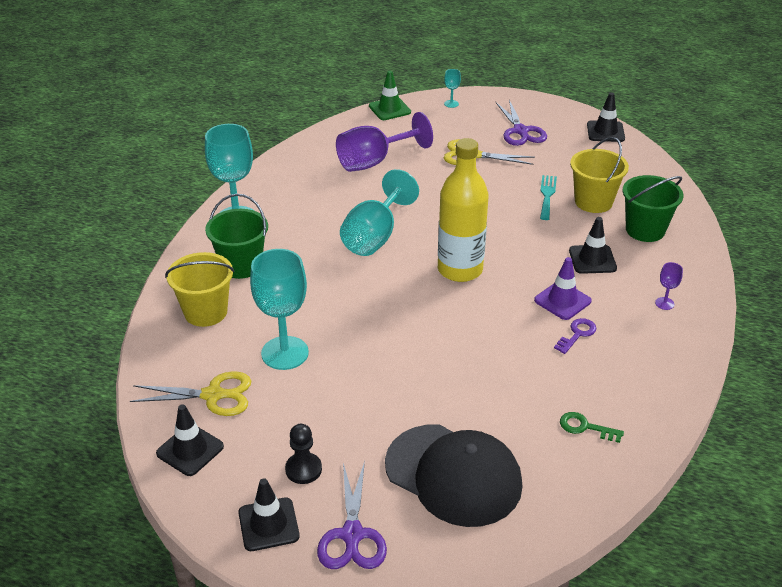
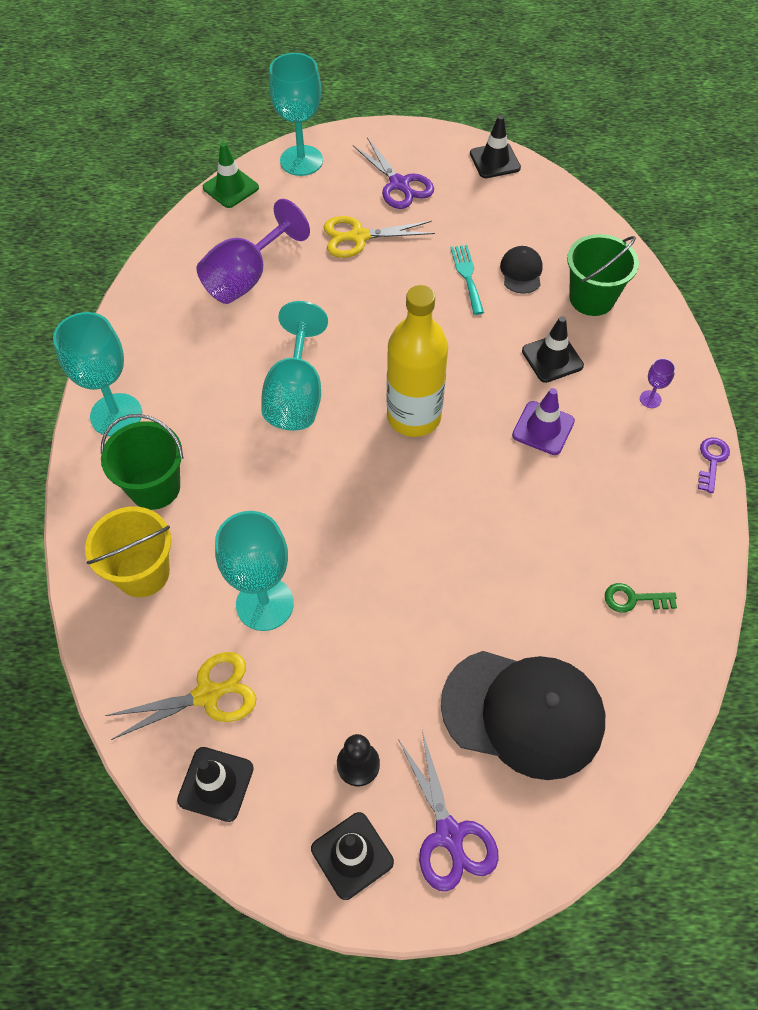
camera: 20 degrees left, 20 degrees up
turquoise goblet [444,69,461,108] -> turquoise goblet [269,53,323,176], size x2.37
purple key [554,318,596,354] -> purple key moved to [698,438,730,493]
yellow bucket [570,137,629,213] -> black cap [500,246,543,294]

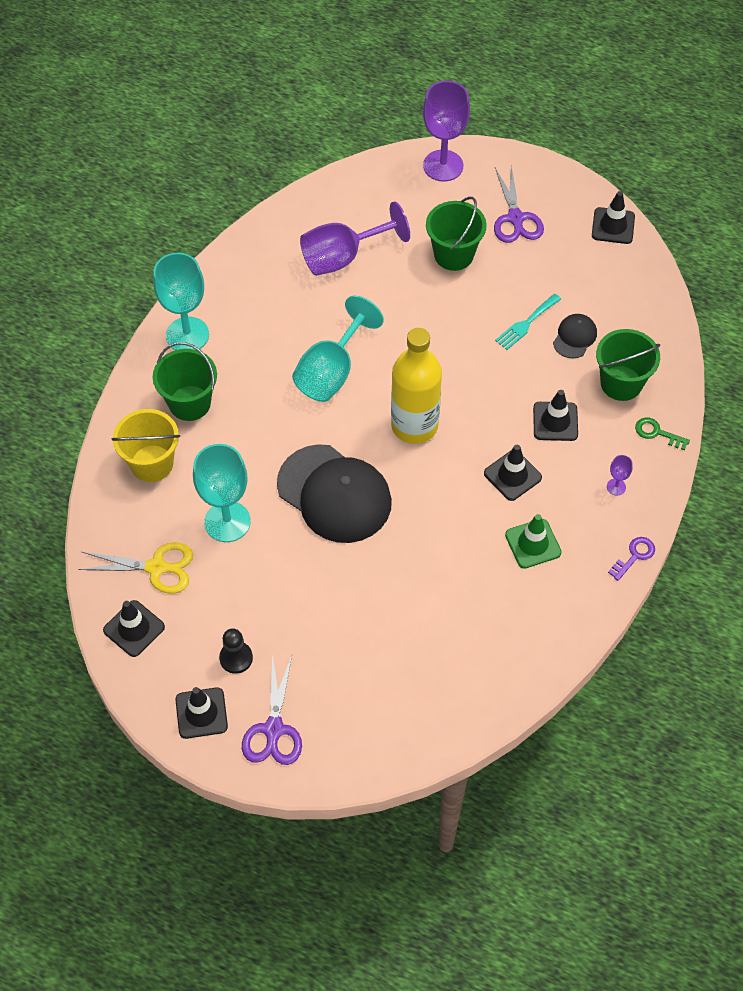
camera: 25 degrees right, 0 degrees up
green traffic cone [203,142,259,208] -> green traffic cone moved to [505,514,562,569]
turquoise goblet [269,53,323,176] -> purple goblet [423,81,470,182]
yellow scissors [324,216,435,258] -> green bucket [426,197,487,271]
black cap [441,651,605,780] -> black cap moved to [277,444,392,543]
turquoise fork [451,245,484,315] -> turquoise fork turned 150 degrees counterclockwise [495,294,561,350]
purple traffic cone [512,388,575,455] -> black traffic cone [484,445,542,501]
green key [605,583,677,613] -> green key moved to [635,417,690,450]

